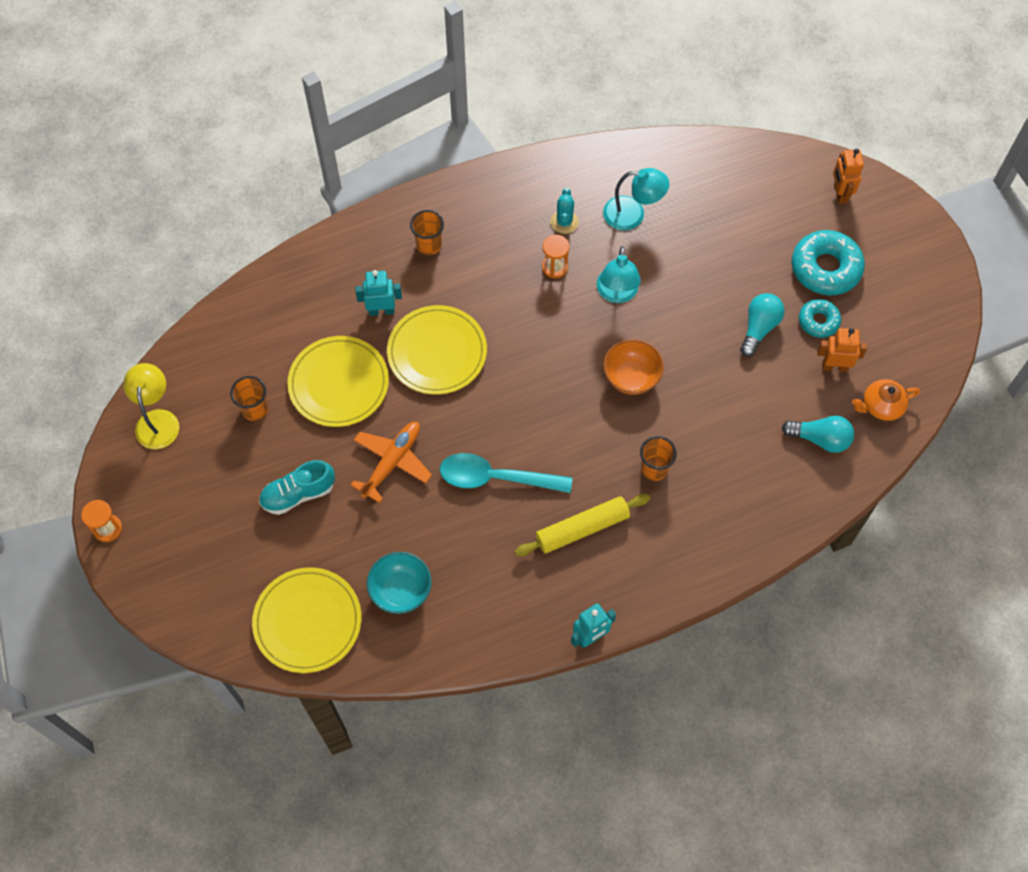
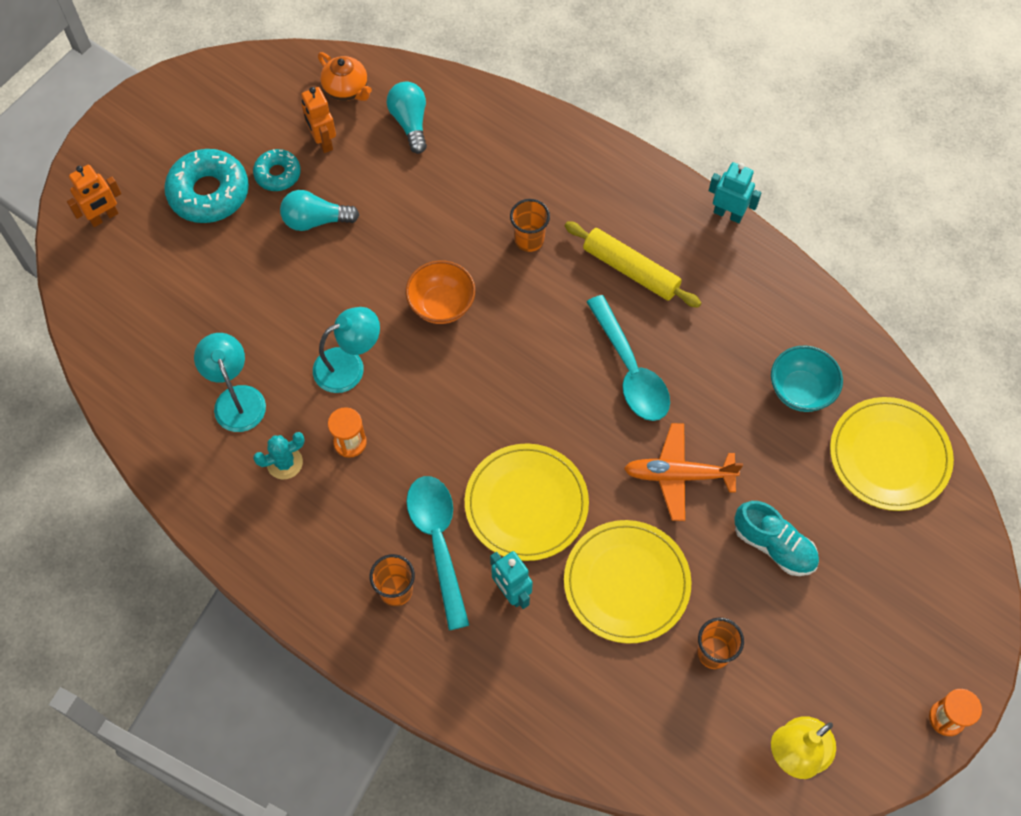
camera: 120 degrees left, 0 degrees up
none -> turquoise spoon [406,476,469,630]

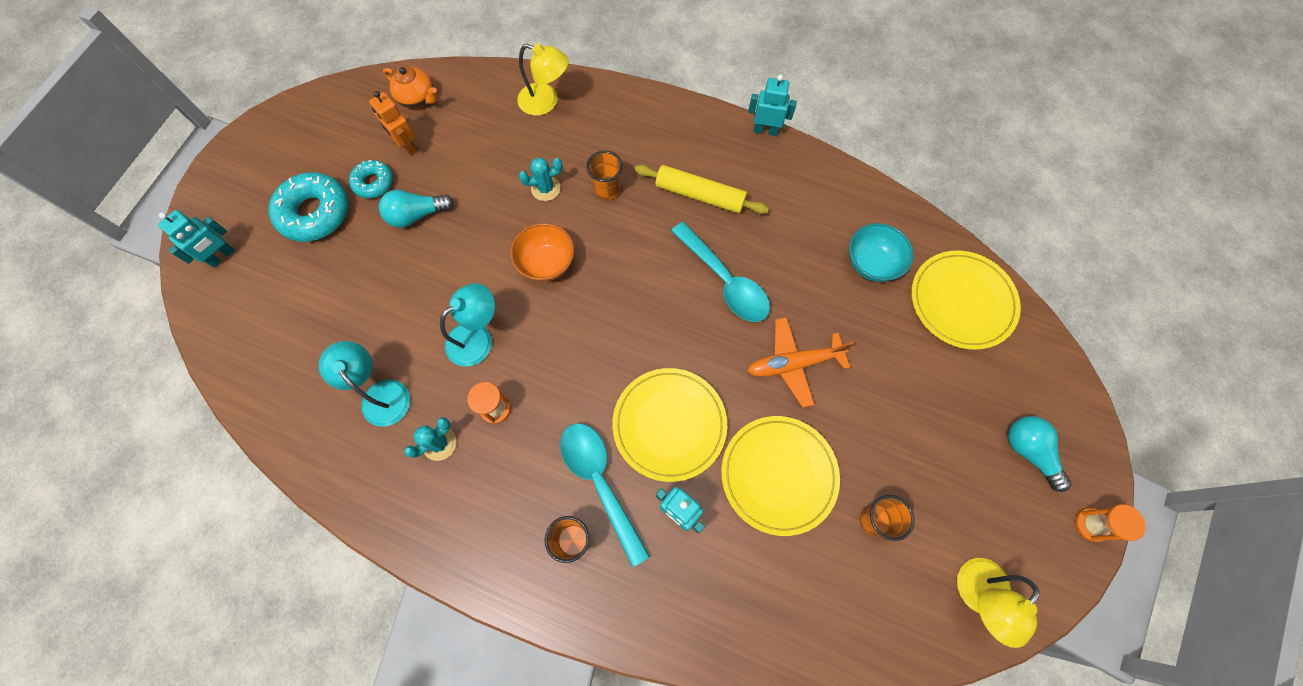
camera: 15 degrees left, 5 degrees up
orange robot [67,165,121,227] -> turquoise robot [158,210,235,268]
turquoise light bulb [386,81,427,154] -> turquoise light bulb moved to [1008,416,1072,492]
turquoise shoe [734,501,819,576] -> none
none -> yellow lamp [517,43,569,116]
none -> turquoise cactus [519,158,563,201]

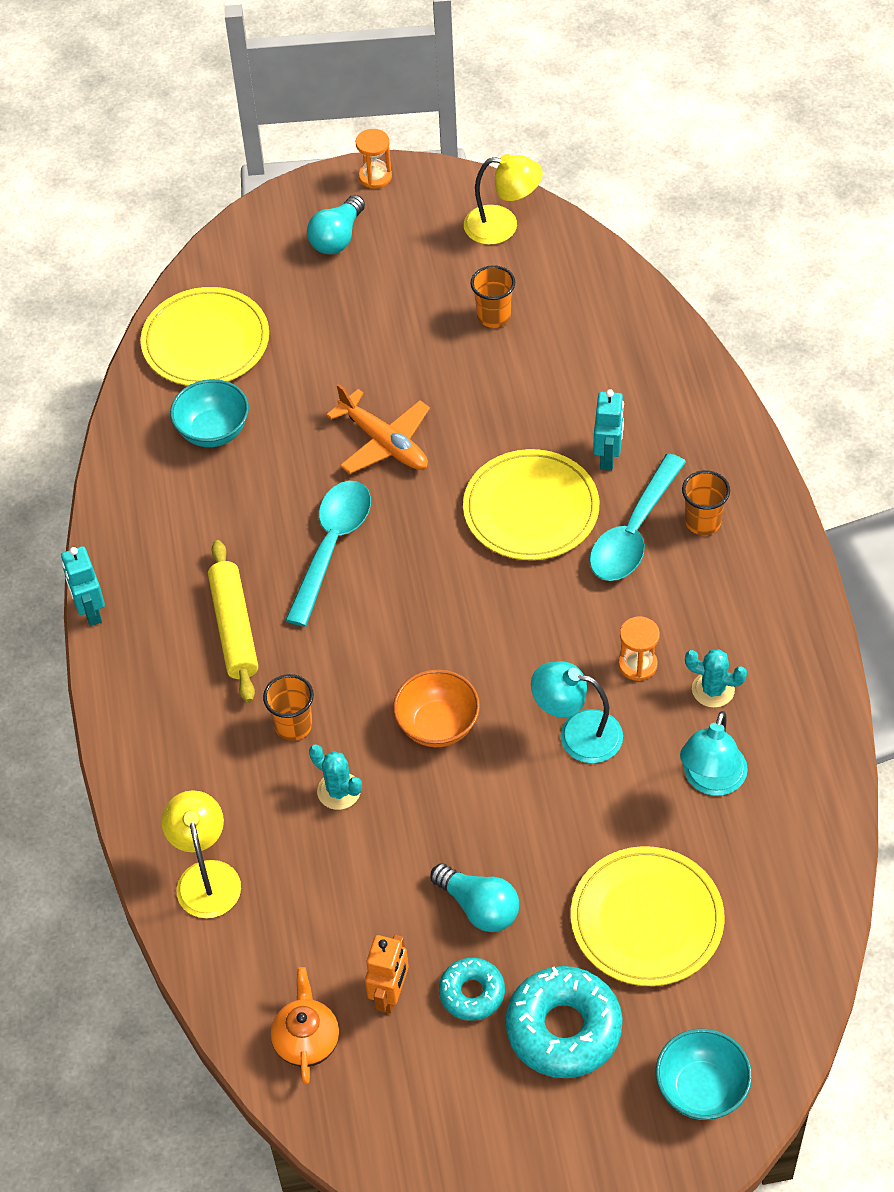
camera: 120 degrees left, 15 degrees down
turquoise robot [158,210,235,268] -> turquoise bowl [656,1029,752,1120]
yellow plate [721,416,840,536] -> yellow plate moved to [571,846,725,986]

